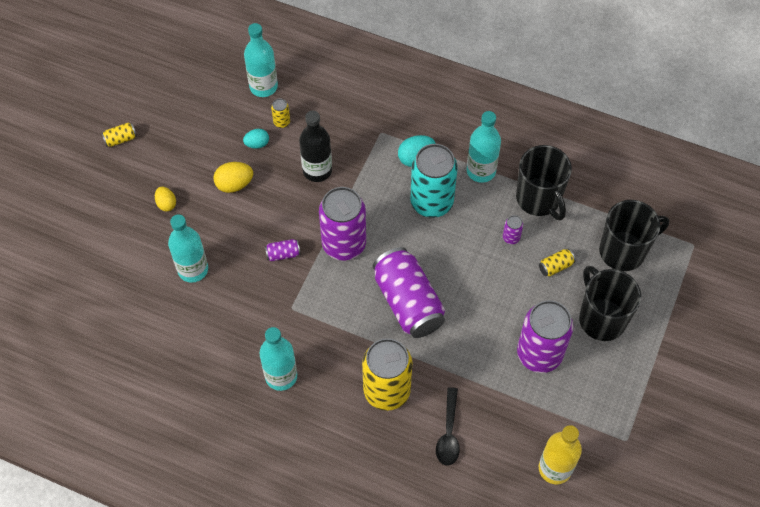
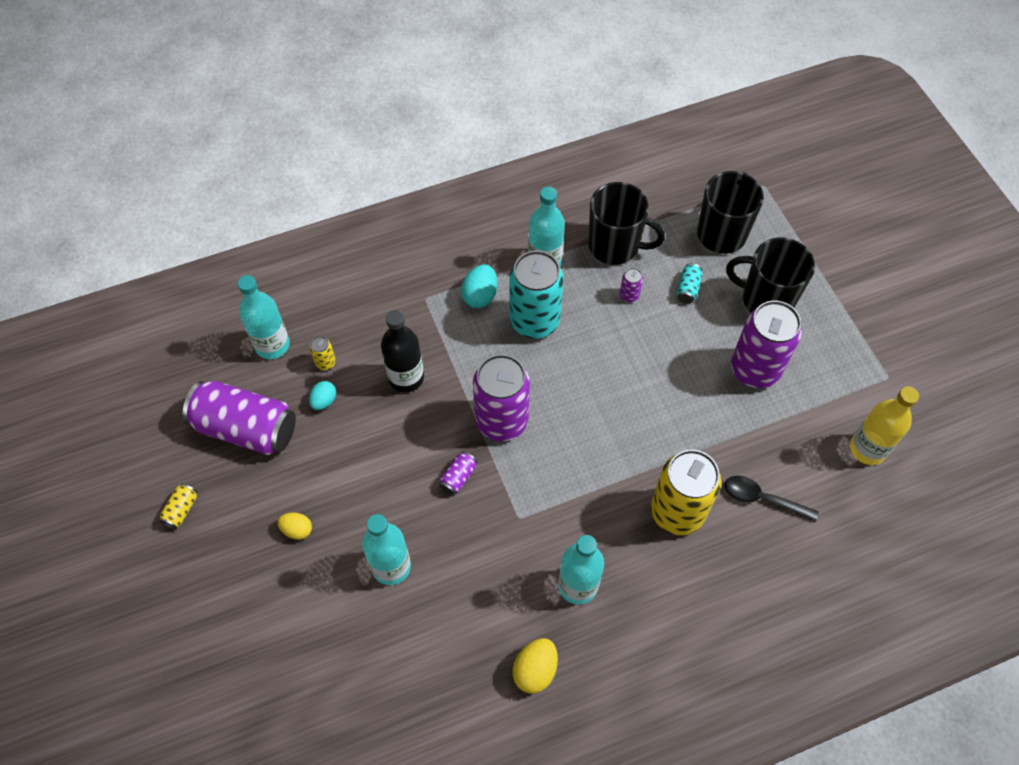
camera: 45 degrees left, 0 degrees up
yellow egg [213,162,253,193] -> yellow egg moved to [512,638,558,694]
purple can [373,247,445,338] -> purple can moved to [183,381,296,455]
black spoon [436,387,460,466] -> black spoon turned 150 degrees clockwise [725,476,819,522]
yellow can [539,249,576,277] -> turquoise can [676,263,703,303]

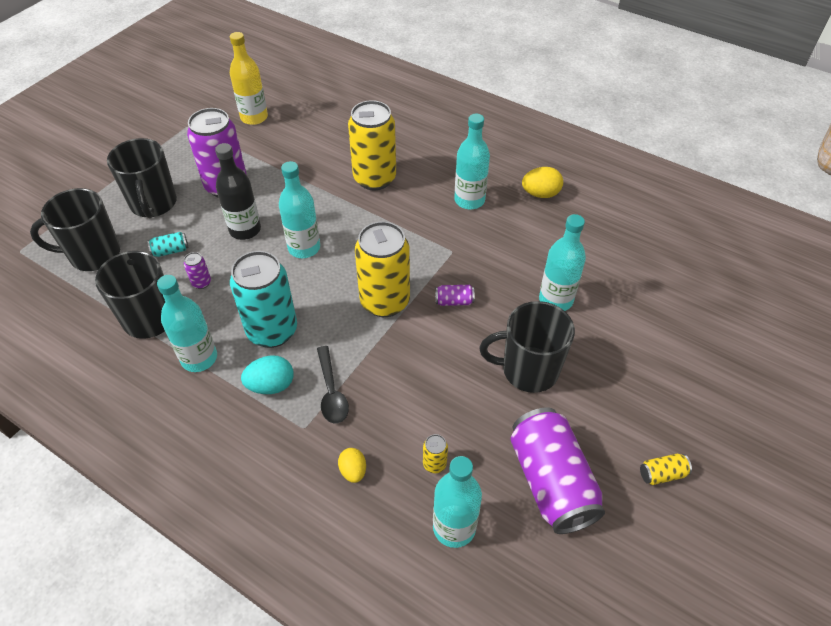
camera: 125 degrees left, 10 degrees down
yellow egg [277,513,312,540] -> yellow egg moved to [338,448,366,483]
turquoise egg [309,381,336,410] -> none
black bottle [381,310,424,393] -> black bottle moved to [215,143,261,240]
purple can [473,354,530,441] -> yellow can [355,221,410,317]
black spoon [725,476,819,522] -> black spoon moved to [317,346,349,424]
none -> turquoise bottle [279,161,320,258]
none -> black mug [479,301,575,393]

